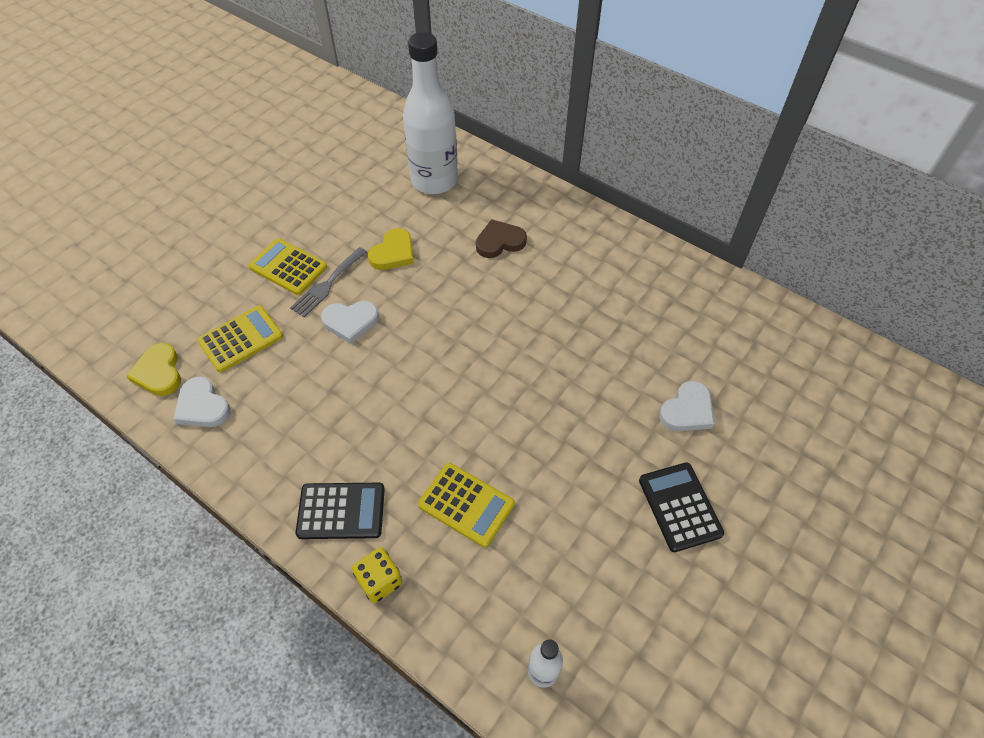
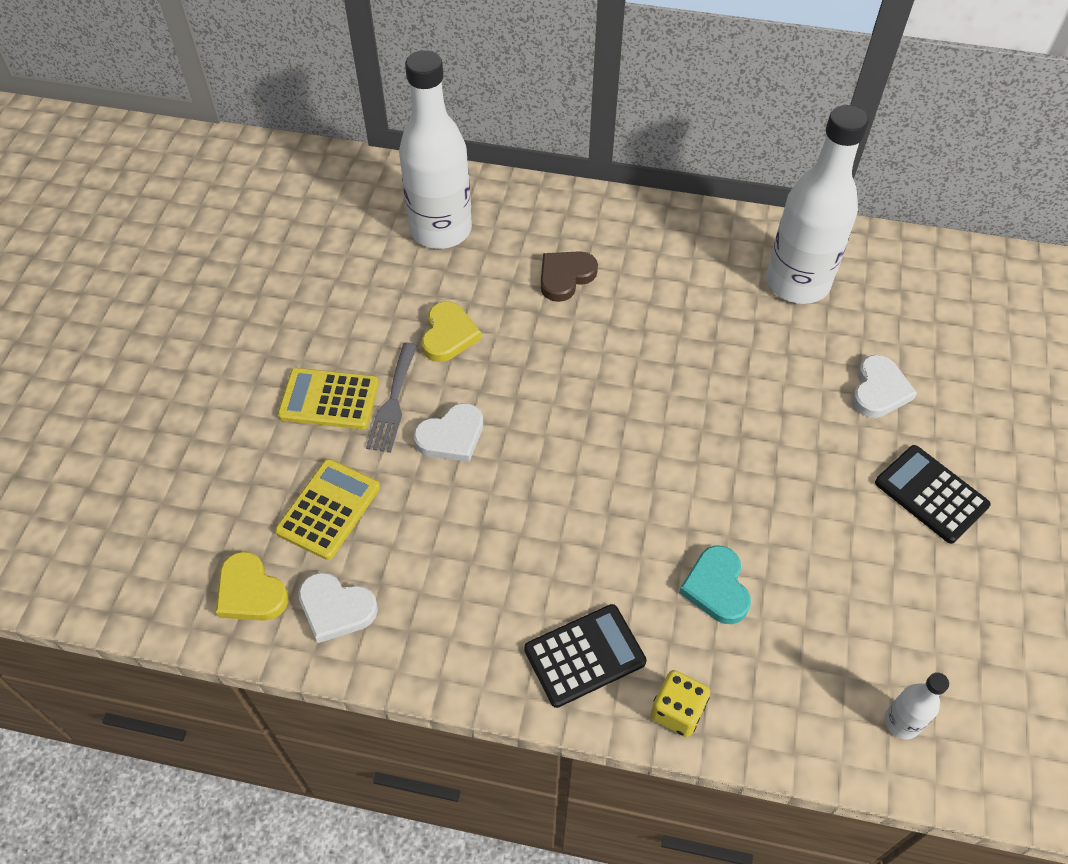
camera: 25 degrees left, 0 degrees up
yellow calculator [418,463,515,547] -> turquoise heart [679,545,751,624]
none -> white bottle [767,105,869,304]

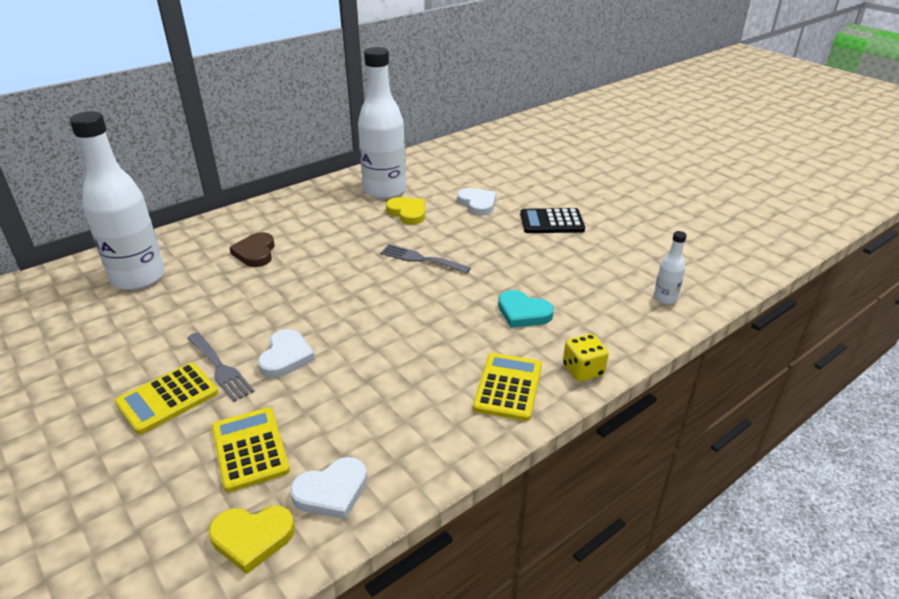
camera: 50 degrees left, 20 degrees down
yellow heart [422,301,481,362] -> yellow heart moved to [386,197,425,225]
black calculator [524,604,647,708] -> yellow calculator [473,353,542,421]
none -> grey fork [380,244,471,274]

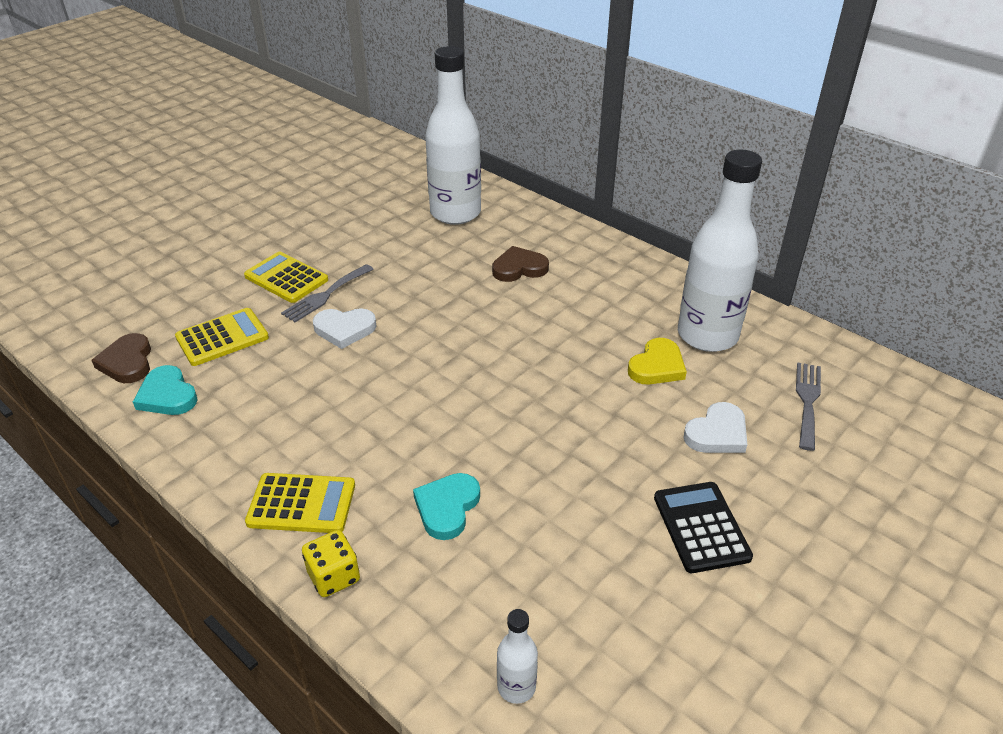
camera: 80 degrees right, 5 degrees up
yellow heart [209,505,295,574] -> brown heart [91,333,151,383]
white heart [290,457,367,520] -> turquoise heart [133,365,198,415]
grey fork [380,244,471,274] -> grey fork moved to [796,363,821,451]

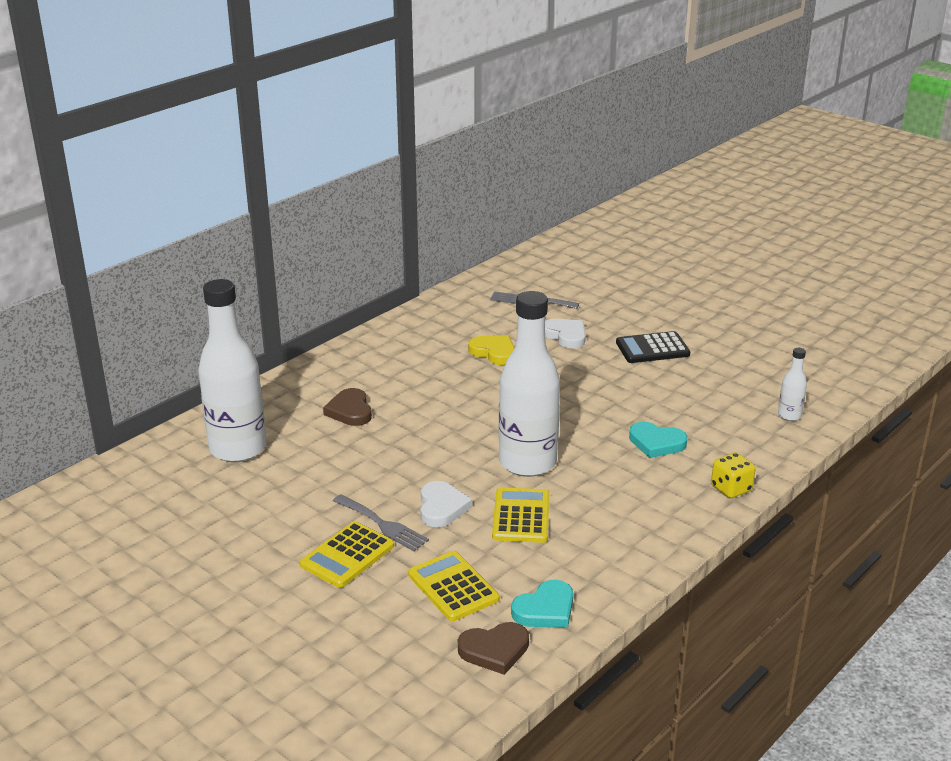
camera: 90 degrees left, 10 degrees down
yellow calculator [245,473,355,533] -> yellow calculator moved to [492,487,549,543]
white bottle [678,150,762,352] -> white bottle moved to [498,291,560,477]

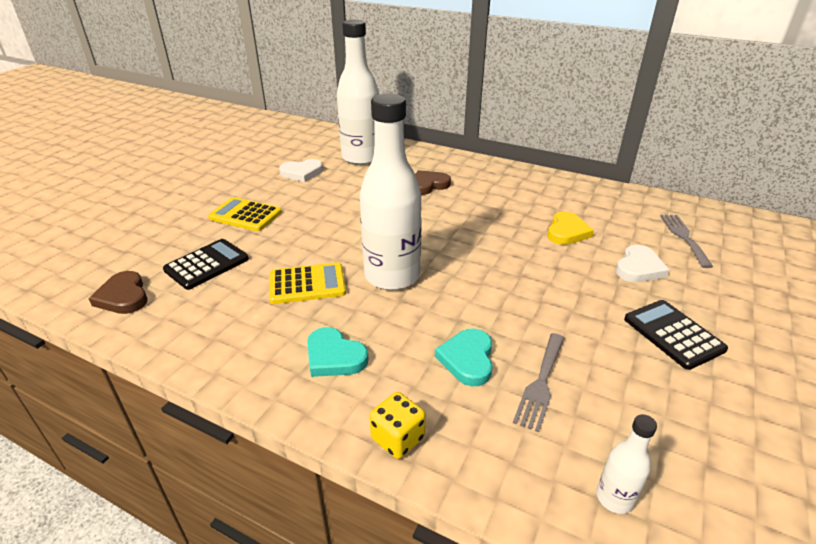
camera: 75 degrees right, 5 degrees up
grey fork [333,494,429,551] -> grey fork moved to [513,333,565,432]
yellow calculator [408,551,499,621] -> black calculator [163,239,249,290]
white heart [420,481,472,527] -> white heart moved to [279,159,323,182]
turquoise heart [511,580,573,628] -> turquoise heart moved to [307,327,368,377]

